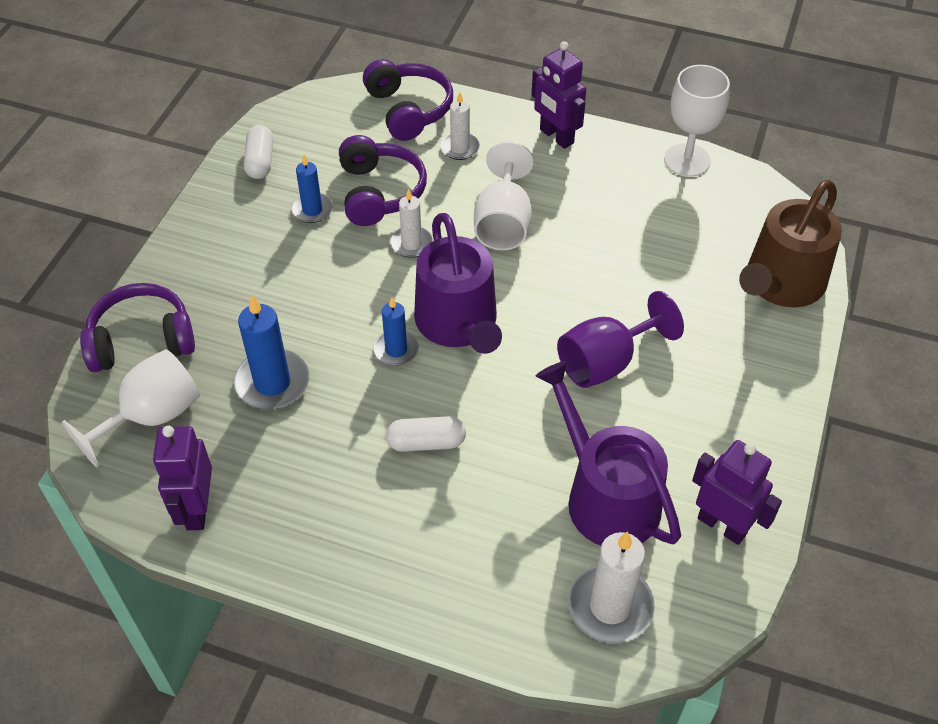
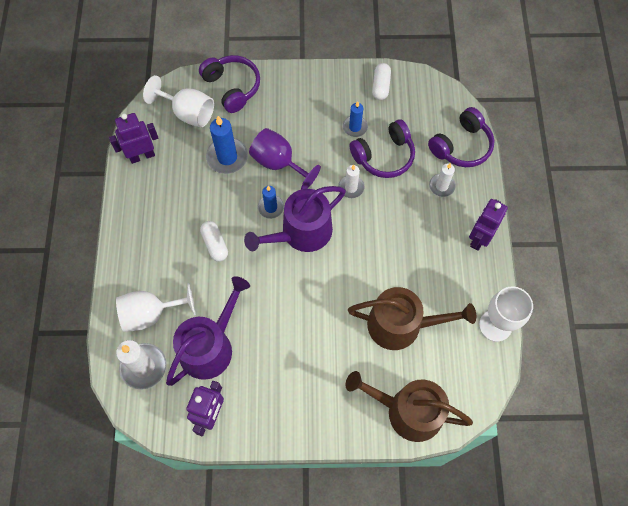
camera: 70 degrees right, 15 degrees up
white capsule [244,125,273,179] -> white capsule turned 60 degrees counterclockwise [372,63,391,100]
white goblet [474,142,533,250] -> white goblet moved to [116,283,196,332]
purple goblet [557,291,684,388] -> purple goblet moved to [249,128,321,189]
none -> brown watering can [348,287,476,350]

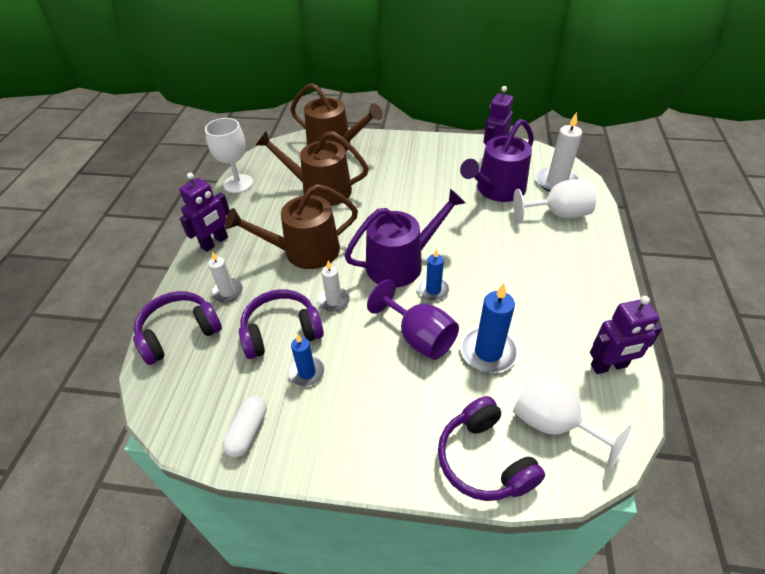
camera: 170 degrees left, 20 degrees down
white capsule [200,221,228,262] -> none
none -> brown watering can [225,184,358,269]

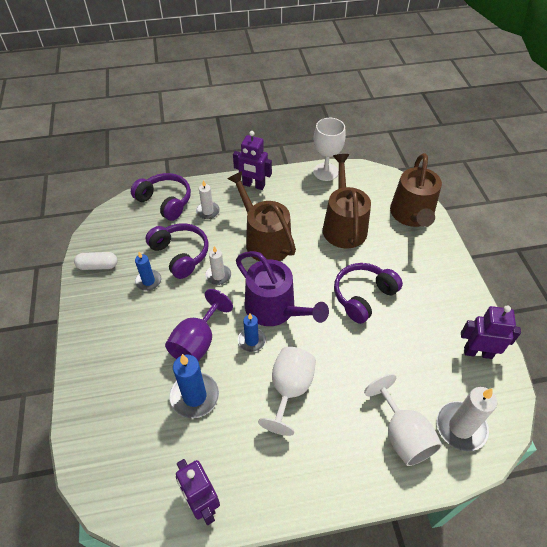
camera: 70 degrees right, 5 degrees up
purple headphones [438,396,545,501] -> purple headphones moved to [334,263,403,324]
purple watering can [460,119,534,202] -> none
white goblet [513,370,633,469] -> white goblet moved to [258,347,316,436]

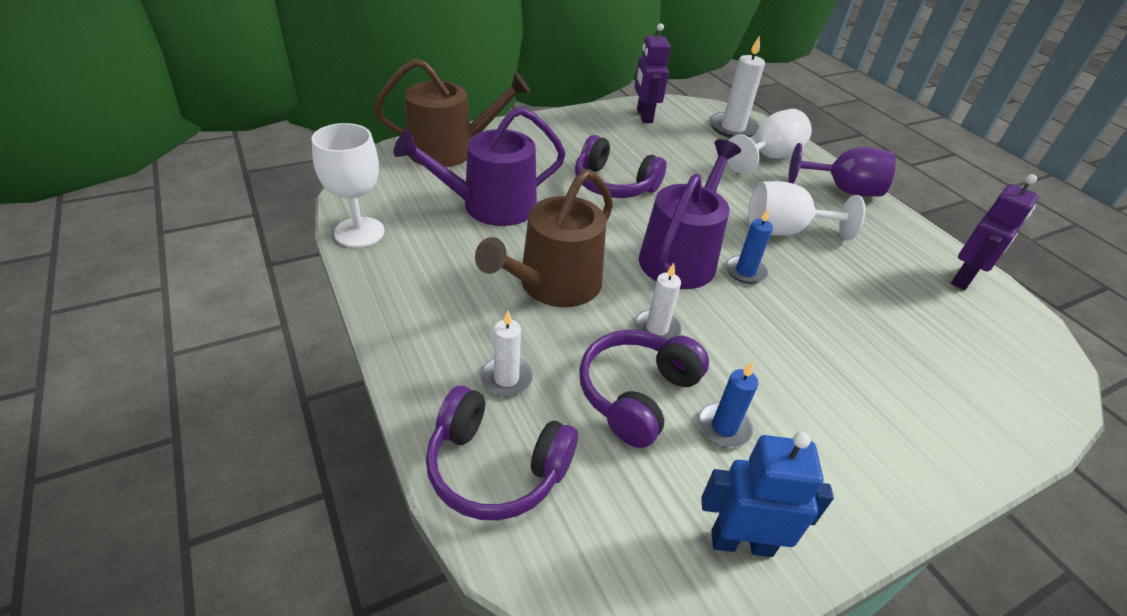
camera: 110 degrees left, 10 degrees down
white capsule [74,252,117,270] -> blue robot [701,432,834,557]
purple headphones [131,173,191,221] -> purple headphones turned 90 degrees counterclockwise [426,386,578,520]
purple goblet [165,289,233,361] -> purple goblet moved to [788,143,896,197]
blue candle [169,354,219,418] -> none
purple robot [233,131,272,190] -> none
brown watering can [323,154,371,248] -> purple watering can [394,107,566,226]

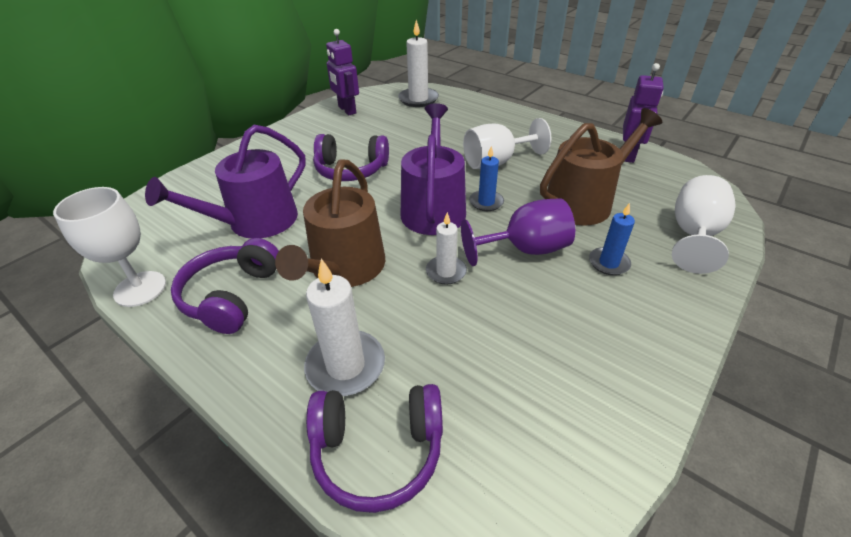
camera: 20 degrees left, 0 degrees up
brown watering can [373,58,531,167] -> brown watering can moved to [540,108,662,226]
white candle [480,311,533,396] -> white candle [304,259,385,396], size x1.62
purple headphones [579,330,709,448] -> purple headphones moved to [171,238,279,334]
blue candle [698,362,758,448] -> blue candle moved to [589,203,635,275]
blue robot [701,432,834,557] -> none
white goblet [727,109,812,174] -> white goblet moved to [672,175,735,274]
purple goblet [788,143,896,197] -> purple goblet moved to [461,198,575,266]

